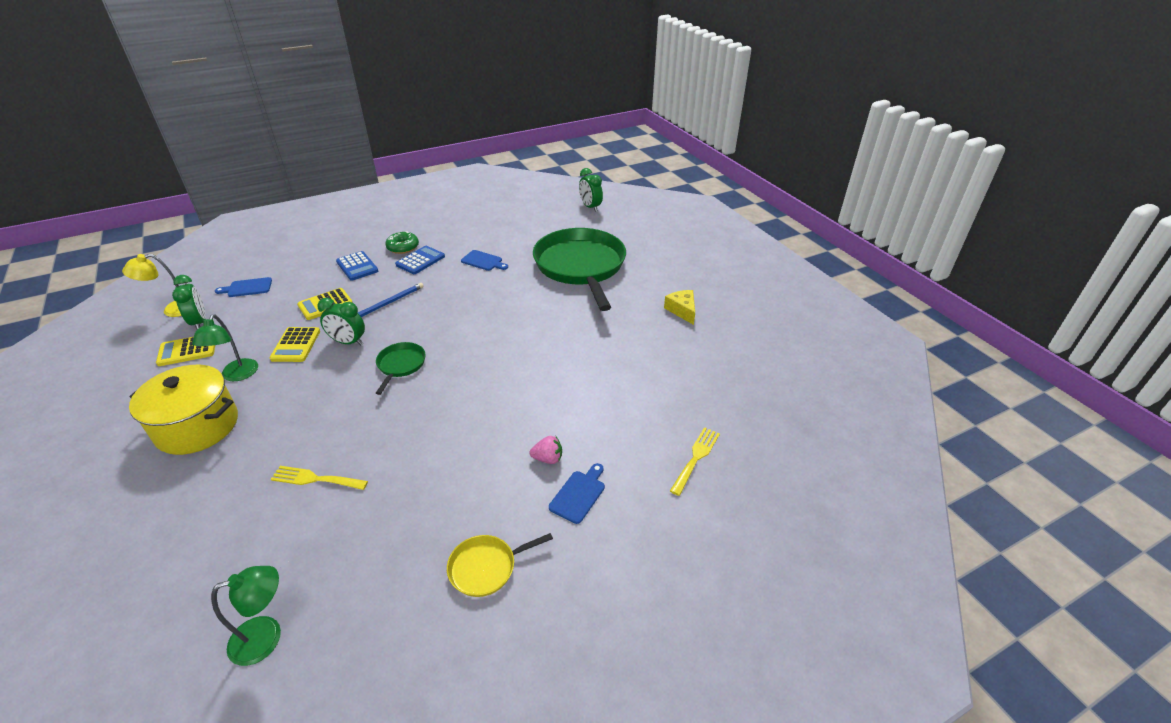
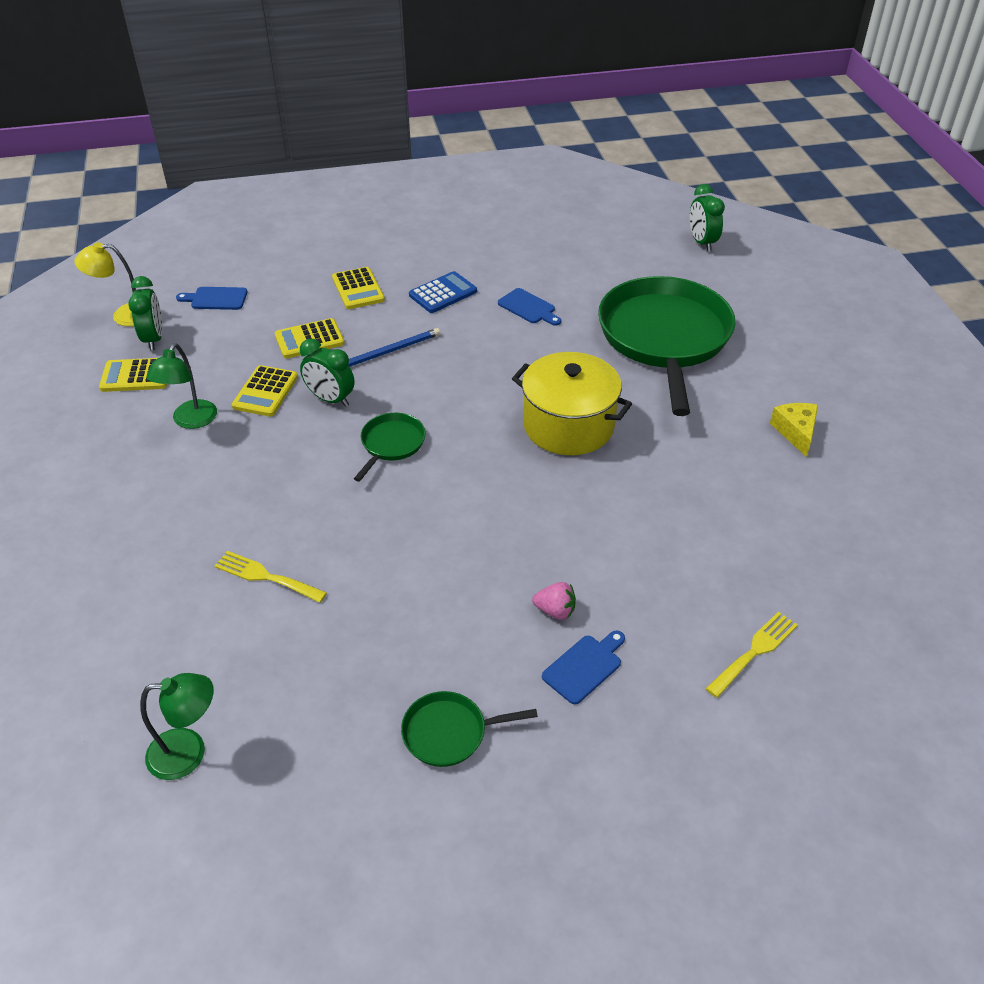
camera: 15 degrees right, 5 degrees up
yellow pot [129,365,238,455] -> yellow pot moved to [512,352,632,455]
blue calculator [336,251,378,281] -> yellow calculator [332,267,385,309]
green donut [385,231,419,254] -> none
yellow pan [447,533,553,597] -> green pan [401,691,538,767]

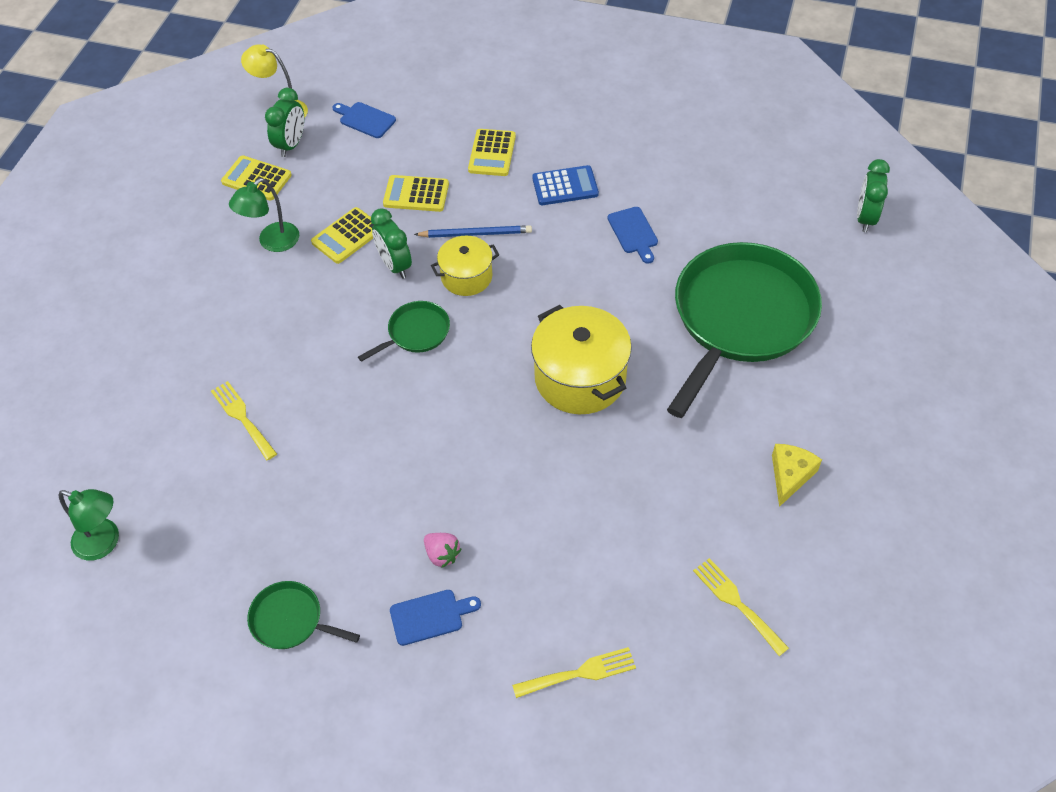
camera: 30 degrees right, 10 degrees up
none -> yellow pot [431,236,499,296]
none -> yellow fork [693,558,789,656]

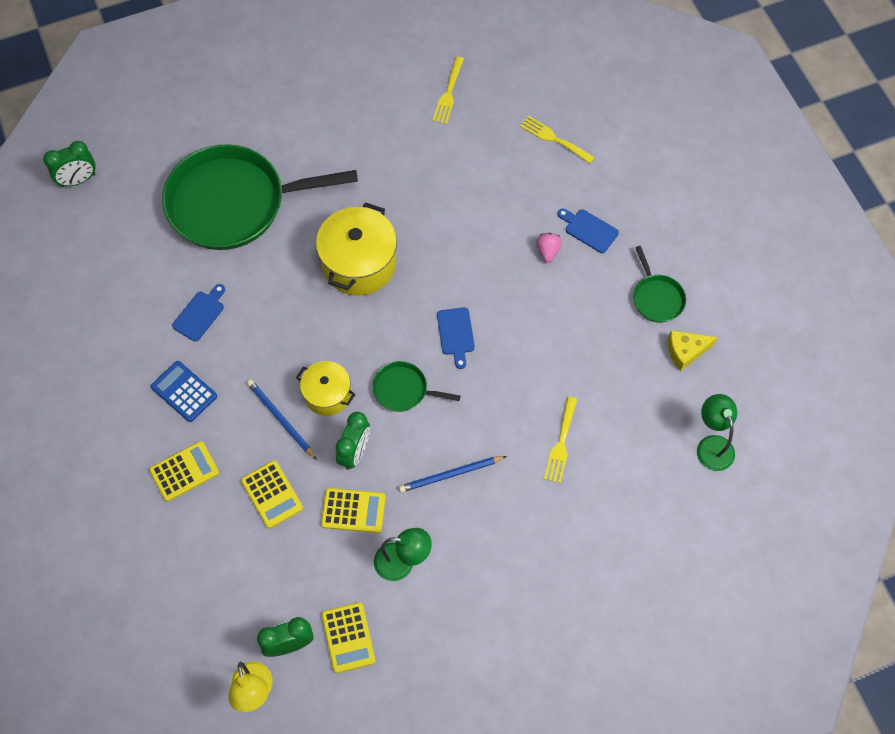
camera: 130 degrees left, 10 degrees up
blue cutting board [332,102,396,138] -> blue cutting board moved to [437,307,475,369]
yellow cheese [772,444,822,507] -> yellow cheese moved to [668,330,718,371]
none -> blue pencil [399,456,507,492]

